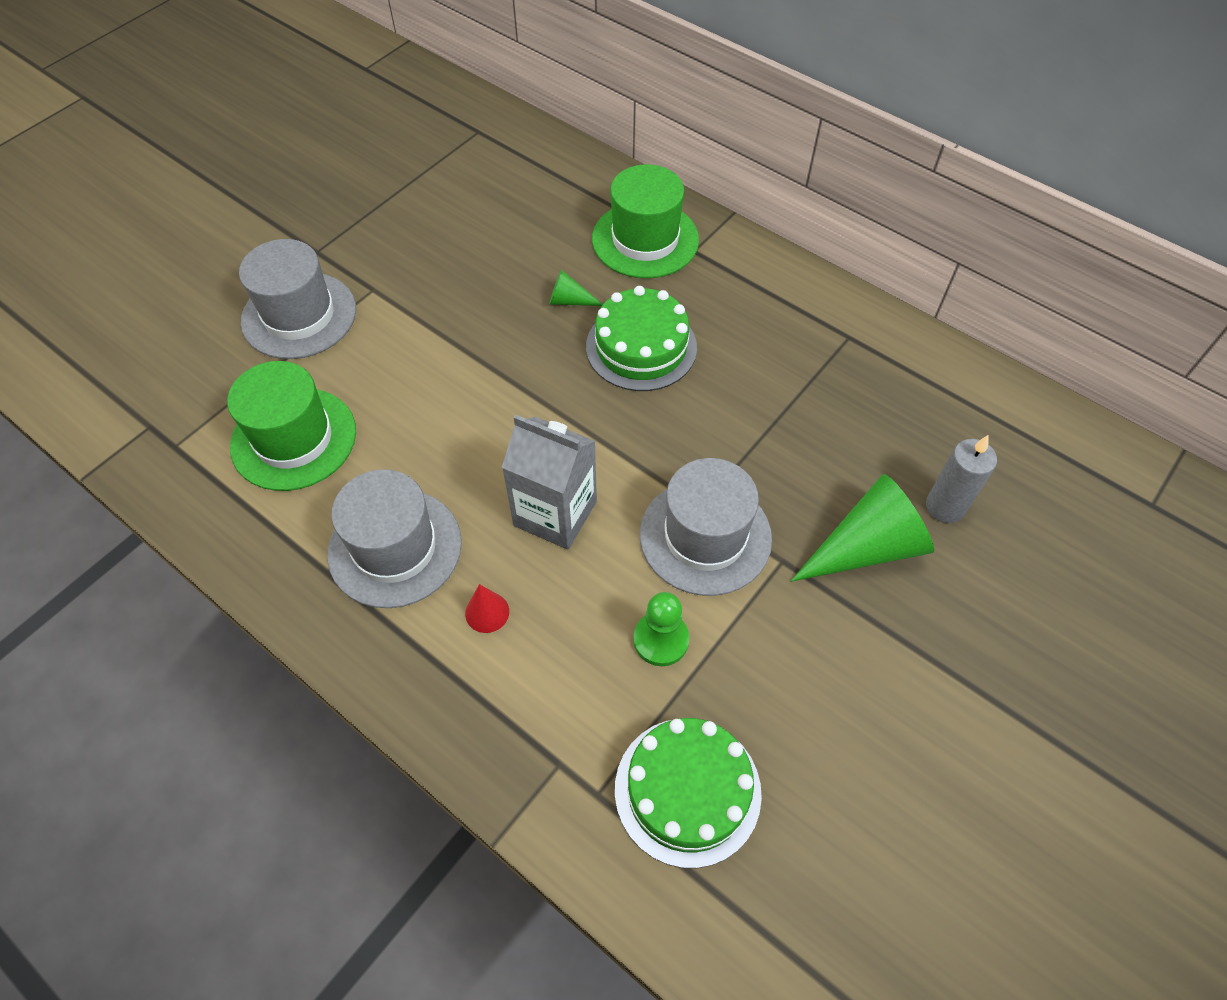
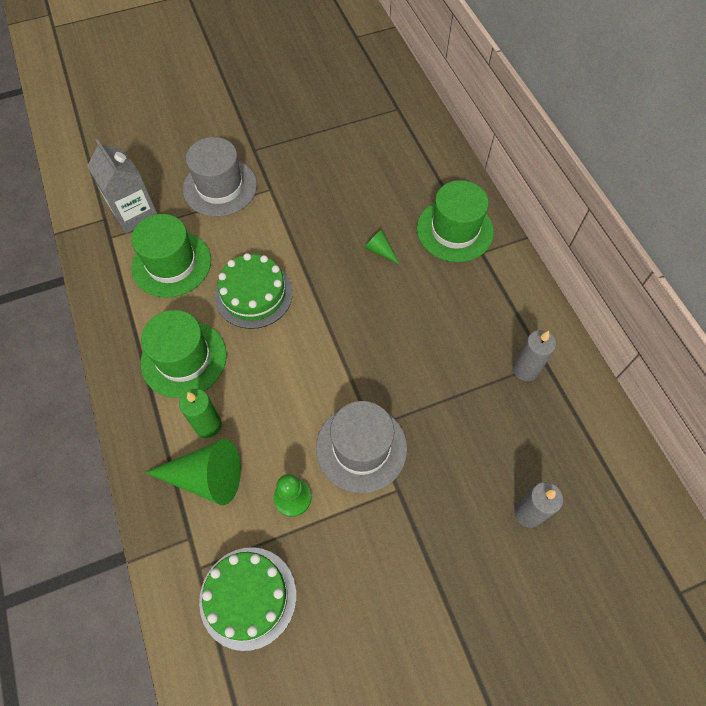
camera: 30 degrees right, 5 degrees up
grey hat [327,469,462,608] -> green hat [140,310,227,398]
red cone [465,584,509,633] -> green candle [179,389,222,438]
grey carton [502,415,597,549] -> grey carton moved to [87,139,157,234]
green cake [586,286,697,391] -> green cake moved to [215,253,293,329]
green cone [791,474,934,582] -> green cone moved to [145,439,241,505]
none -> grey candle [513,330,556,381]

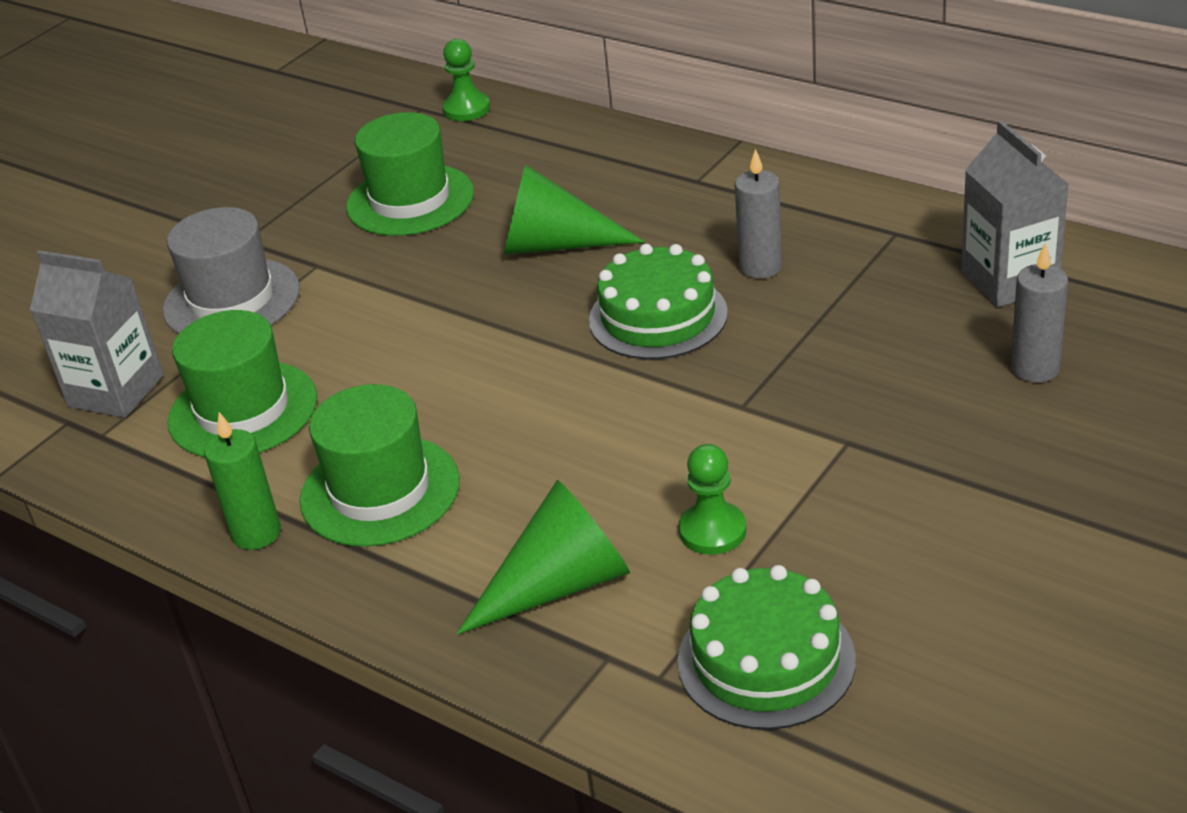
camera: 30 degrees left, 25 degrees down
green candle [179,389,222,438] -> green candle moved to [204,412,281,550]
green cake [215,253,293,329] -> green cake moved to [589,244,728,359]
grey hat [316,401,407,493] -> none
green cone [365,230,399,264] -> green cone [504,164,645,254], size x2.10
green hat [417,180,494,262] -> green hat moved to [346,112,474,236]
grey candle [513,330,556,381] -> grey candle moved to [735,149,782,279]
none -> green pawn [443,39,490,121]
none -> grey carton [961,120,1069,307]

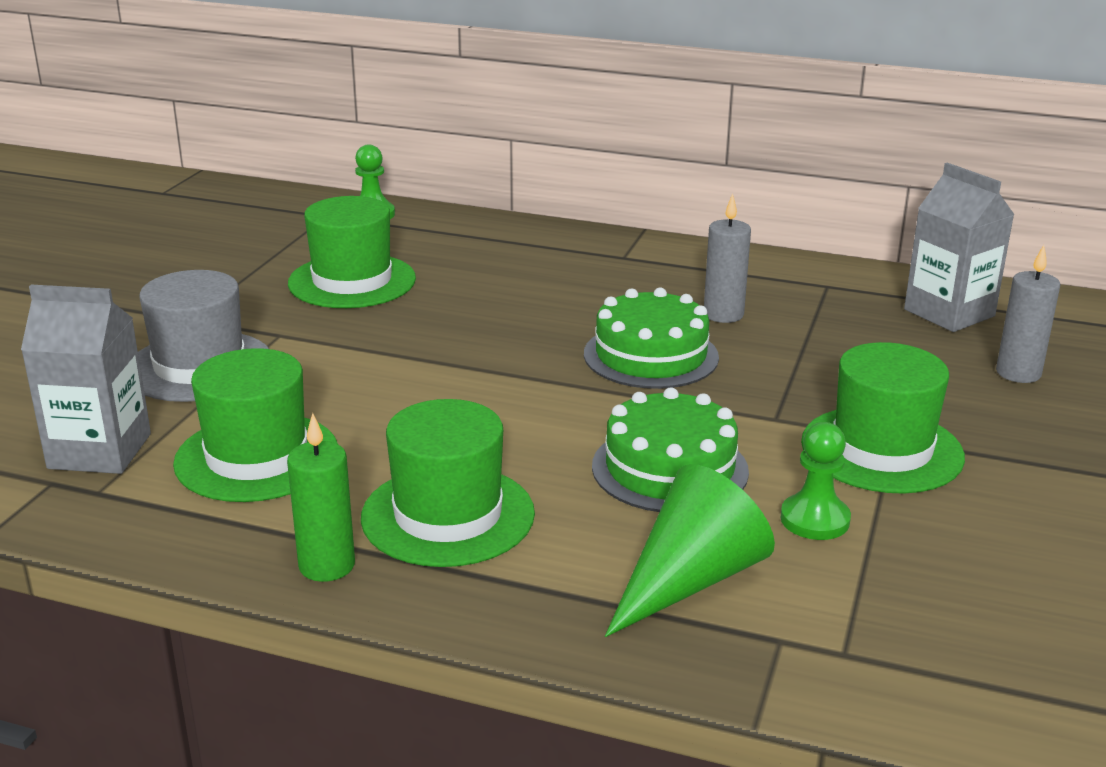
camera: 20 degrees left, 10 degrees down
green cone [504,164,645,254] -> none
green cake [677,565,856,730] -> green cake moved to [592,388,749,512]
none -> green hat [801,342,965,493]

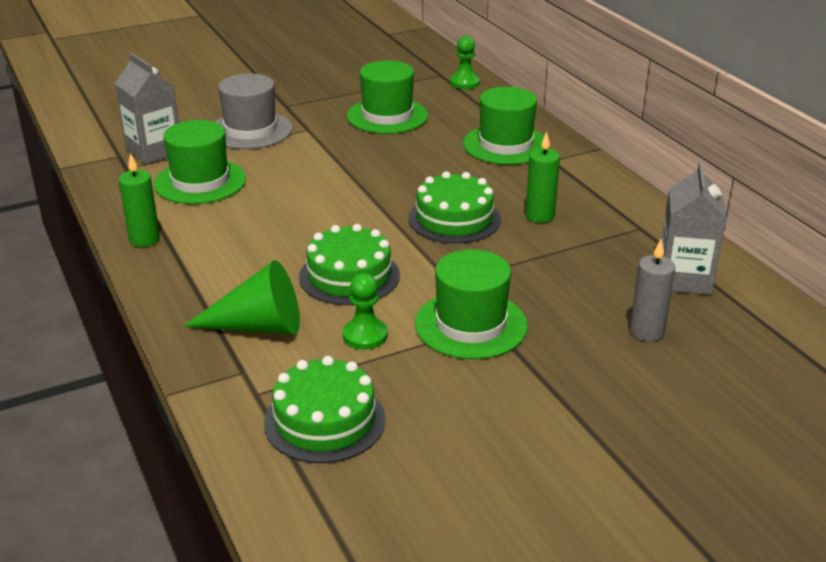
camera: 45 degrees right, 5 degrees up
green hat [361,399,535,567] -> green hat moved to [463,87,549,165]
grey candle [704,194,751,323] -> green candle [525,132,560,223]
none -> green cake [264,356,386,463]

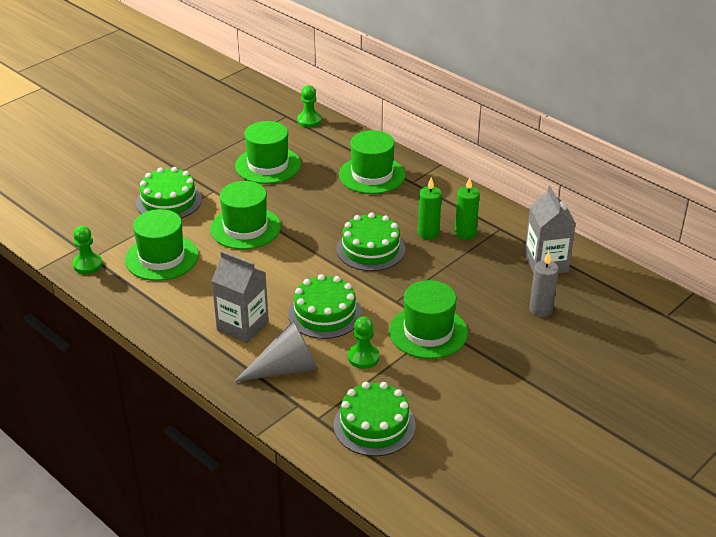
camera: 20 degrees left, 5 degrees up
grey carton [115,53,179,164] -> grey carton moved to [211,251,269,343]
green candle [118,153,160,247] -> green candle moved to [455,177,480,240]
green cone [183,260,300,334] -> grey cone [234,320,318,382]
grey hat [215,73,293,149] -> green cake [136,167,202,218]
none -> green pawn [73,226,103,274]
none -> green hat [210,181,281,250]

